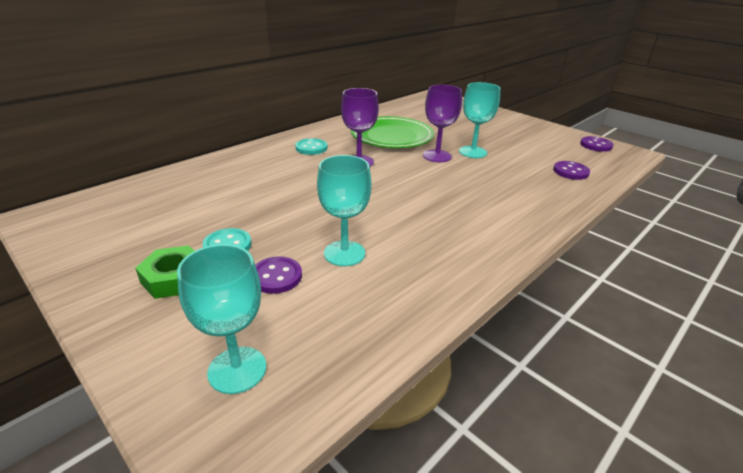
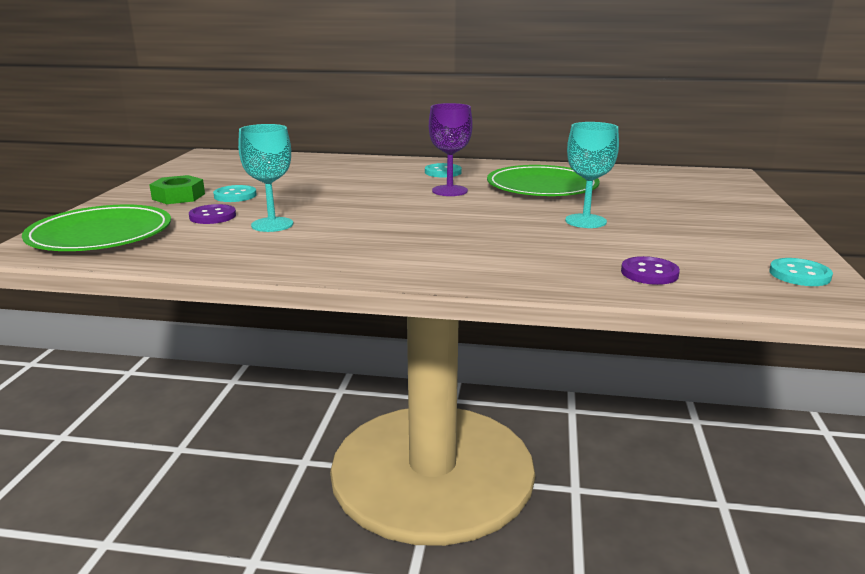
camera: 55 degrees right, 10 degrees down
turquoise goblet [177,244,266,394] -> green plate [22,204,171,251]
purple goblet [423,85,462,162] -> none
purple button [580,136,613,152] -> turquoise button [769,258,833,286]

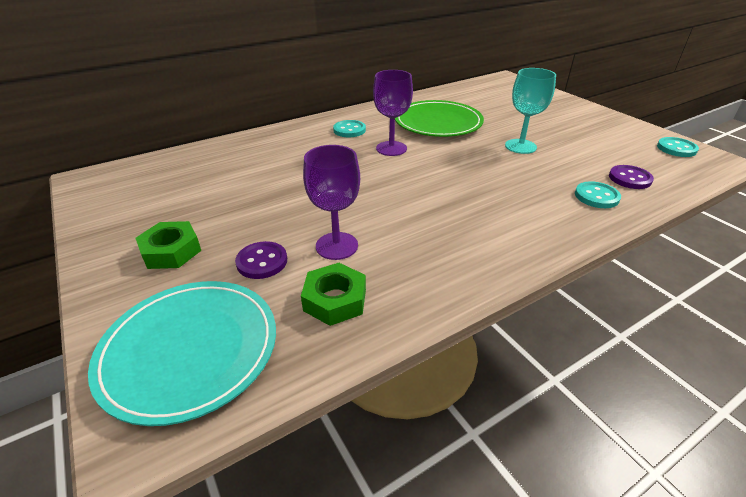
camera: 40 degrees left, 15 degrees up
green plate [22,204,171,251] -> turquoise plate [88,281,276,426]
turquoise button [213,185,257,202] -> turquoise button moved to [575,181,621,208]
turquoise goblet [238,124,293,232] -> purple goblet [303,145,360,260]
none -> green nut [301,263,366,326]

